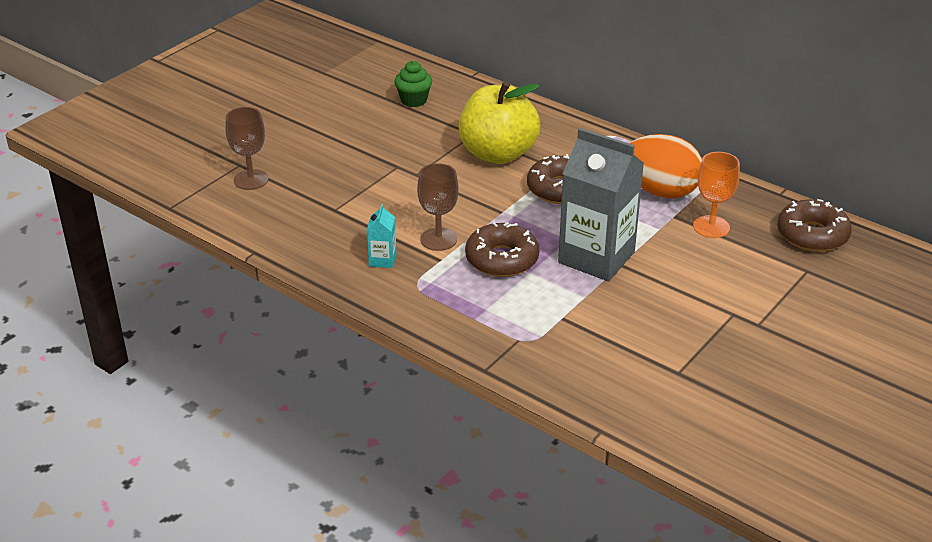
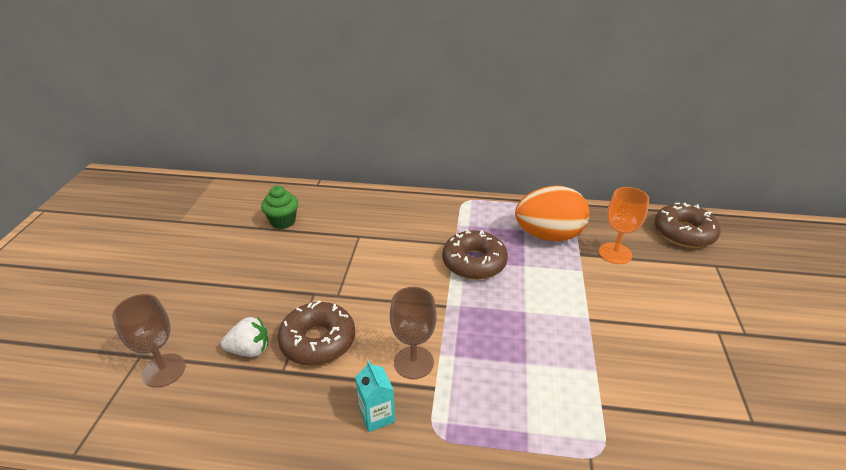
camera: 30 degrees left, 0 degrees up
yellow apple [459,81,540,164] -> none
brown donut [465,222,540,277] -> brown donut moved to [277,300,355,366]
grey carton [558,128,644,281] -> none
none -> white strawberry [221,317,269,357]

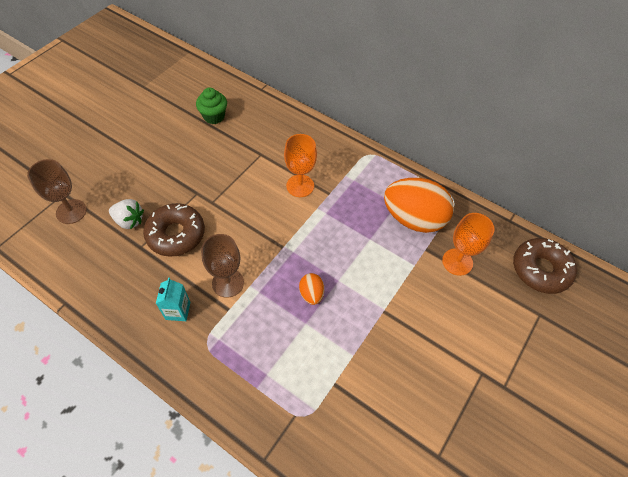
camera: 25 degrees right, 20 degrees up
brown donut [442,229,508,280] -> none
none -> orange goblet [284,134,317,197]
none -> orange egg [299,273,324,305]

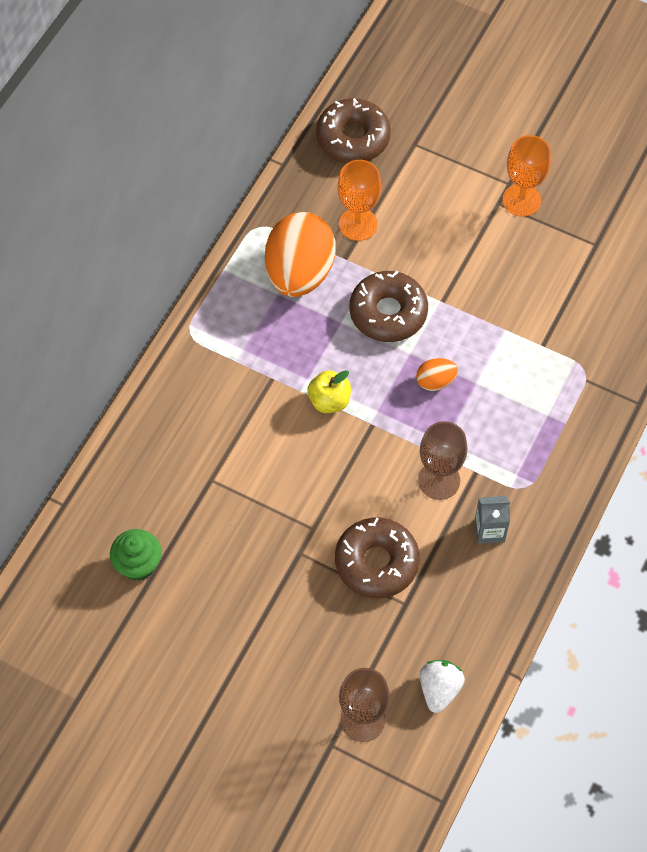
camera: 95 degrees left, 5 degrees up
white strawberry [109,199,144,229] -> white strawberry moved to [420,660,465,713]
turquoise carton [156,278,190,321] -> grey carton [475,496,510,544]
orange goblet [284,134,317,197] -> orange goblet moved to [503,135,551,217]
none -> yellow apple [307,370,351,413]
none -> brown donut [350,271,428,342]

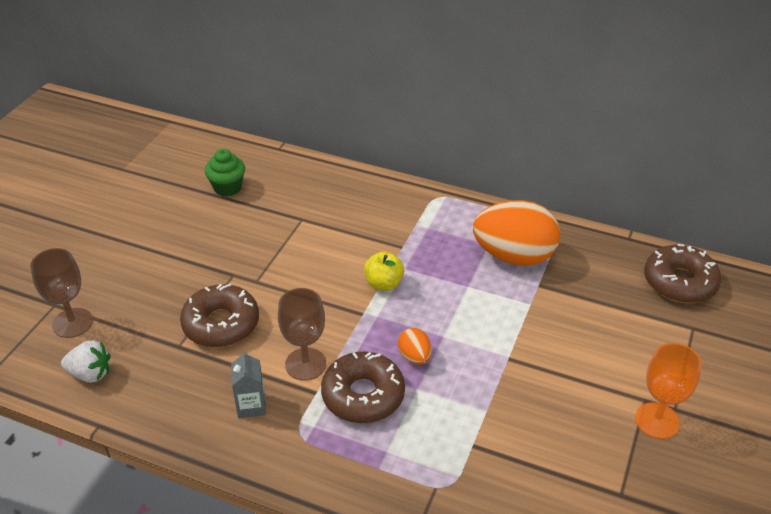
camera: 85 degrees right, 20 degrees down
orange goblet [338,160,381,241] -> none
brown donut [350,271,428,342] -> brown donut moved to [321,352,405,423]

